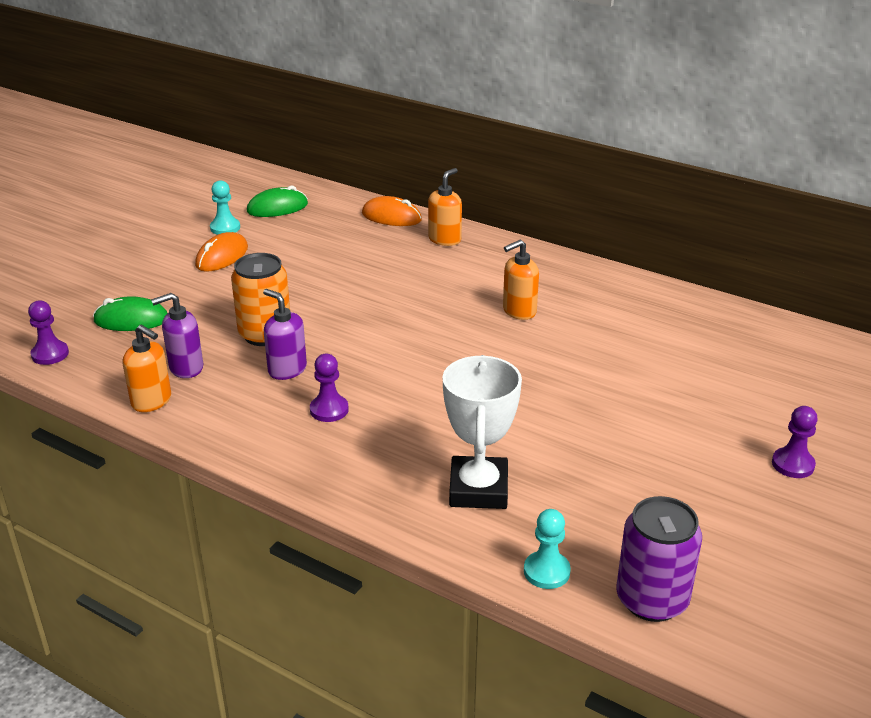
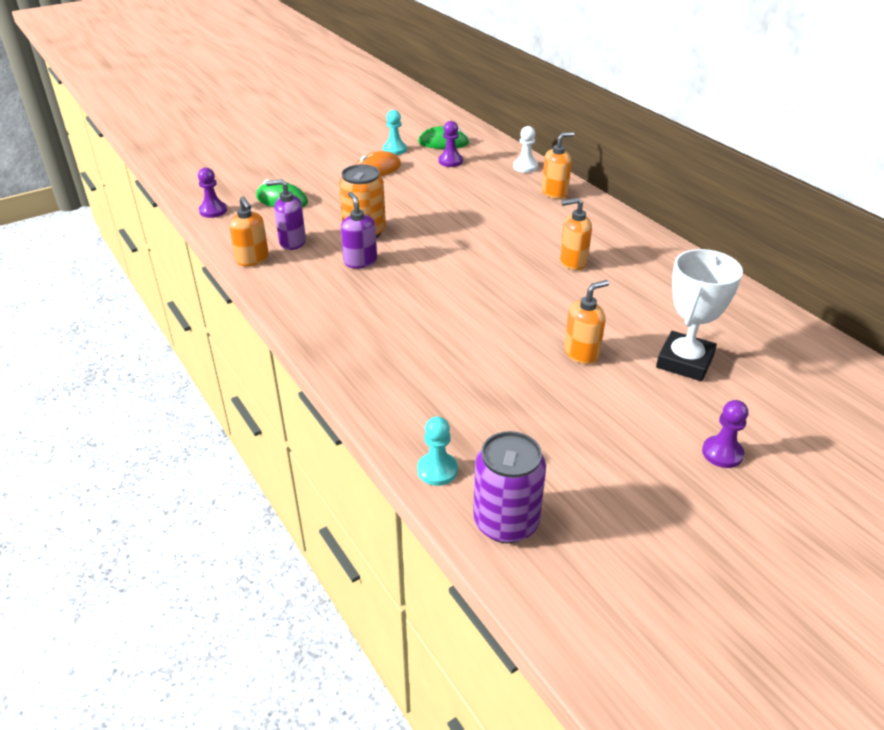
camera: 25 degrees right, 5 degrees up
purple pawn [310,354,349,422] -> purple pawn moved to [439,121,463,167]
orange mouse [362,196,422,226] -> white pawn [513,126,538,173]
white trophy [442,355,522,509] -> white trophy moved to [656,249,743,381]
none -> orange soap dispenser [564,280,609,364]

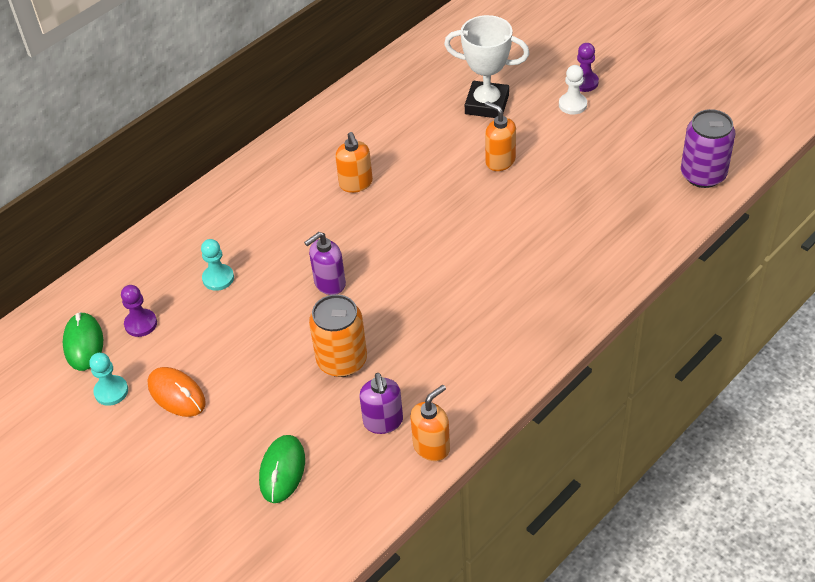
camera: 100 degrees left, 10 degrees up
purple pawn [198,167,227,218] -> none
purple soap dispenser [341,192,377,269] -> purple soap dispenser moved to [304,232,346,295]
turquoise pawn [417,416,458,486] -> turquoise pawn moved to [201,239,234,291]
white pawn [513,126,538,173] -> white pawn moved to [559,65,587,114]
orange soap dispenser [542,132,575,199] -> none

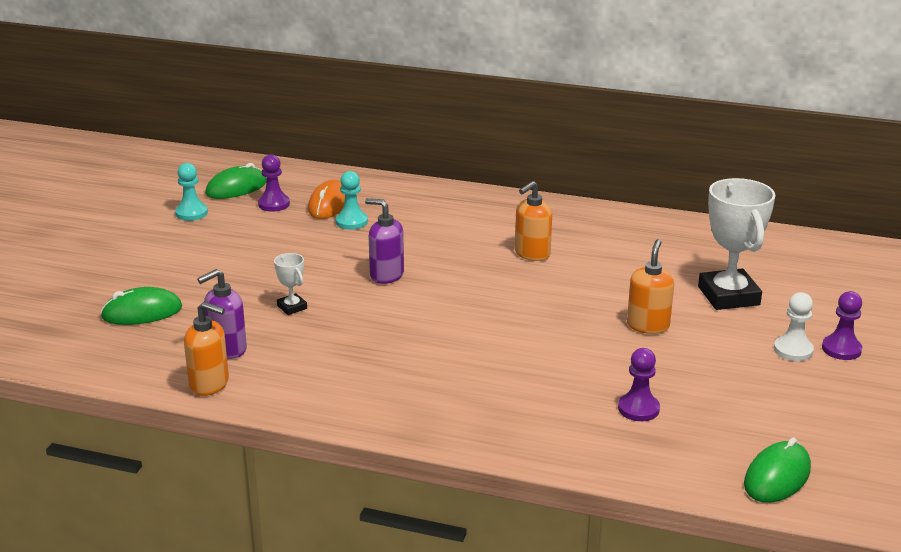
camera: 60 degrees right, 20 degrees down
orange mouse [147,367,206,417] -> orange mouse moved to [308,180,345,219]
orange can [309,294,367,377] -> white trophy [274,253,307,315]
purple can [681,109,735,188] -> green mouse [744,438,811,503]
none -> purple pawn [618,348,660,421]

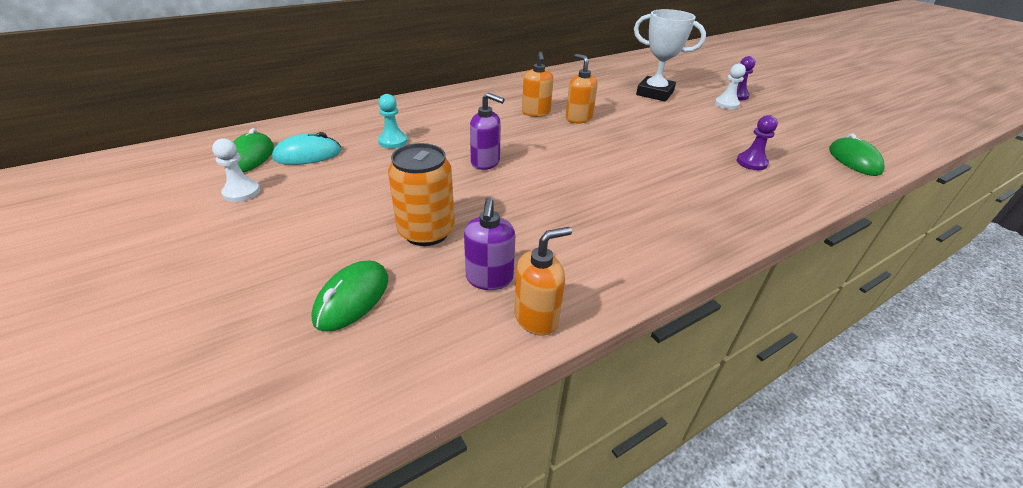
camera: 50 degrees left, 10 degrees up
turquoise pawn [175,163,208,221] -> white pawn [212,138,260,202]
purple pawn [258,154,290,212] -> turquoise mouse [272,132,341,165]
white trophy [274,253,307,315] -> none
orange mouse [308,180,345,219] -> none
purple soap dispenser [365,198,404,284] -> purple soap dispenser turned 135 degrees counterclockwise [470,92,505,170]
orange soap dispenser [627,239,674,334] -> orange soap dispenser moved to [566,54,597,123]
none -> orange can [388,143,455,246]

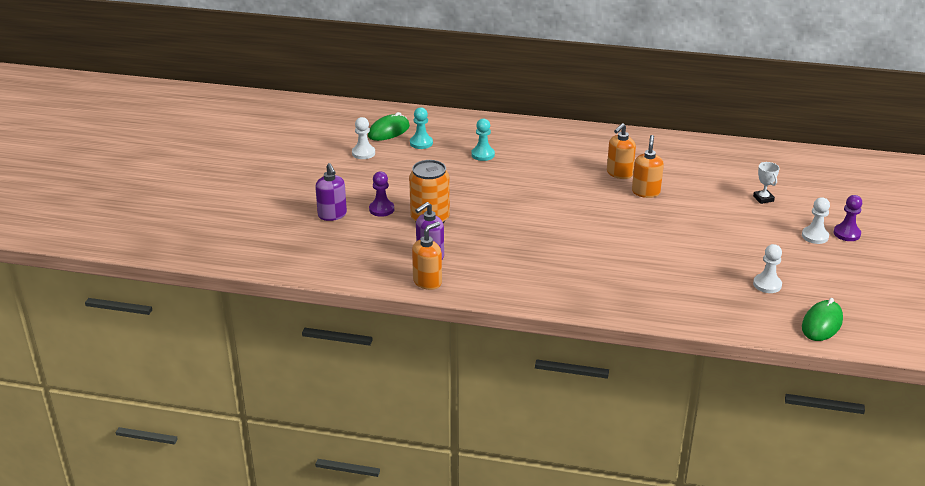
camera: 45 degrees right, 5 degrees down
turquoise mouse [272,132,341,165] -> turquoise pawn [410,107,433,149]
green mouse [311,261,388,332] -> none
purple soap dispenser [470,92,505,170] -> purple soap dispenser moved to [315,163,347,221]
orange soap dispenser [514,227,572,336] -> orange soap dispenser turned 60 degrees counterclockwise [412,222,442,290]
white trophy [634,9,706,101] -> white trophy [753,162,780,204], size x0.46
purple pawn [737,115,778,170] -> purple pawn moved to [369,171,394,217]
none -> white pawn [753,244,782,293]

